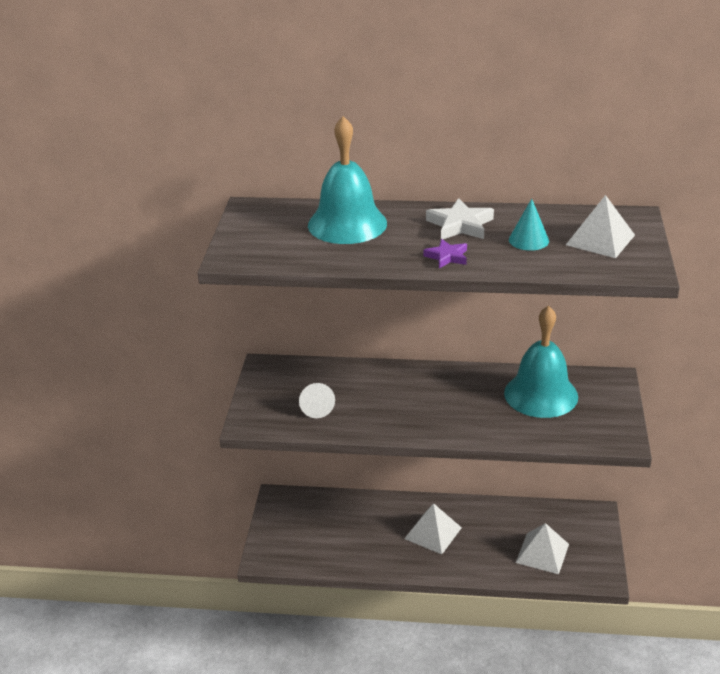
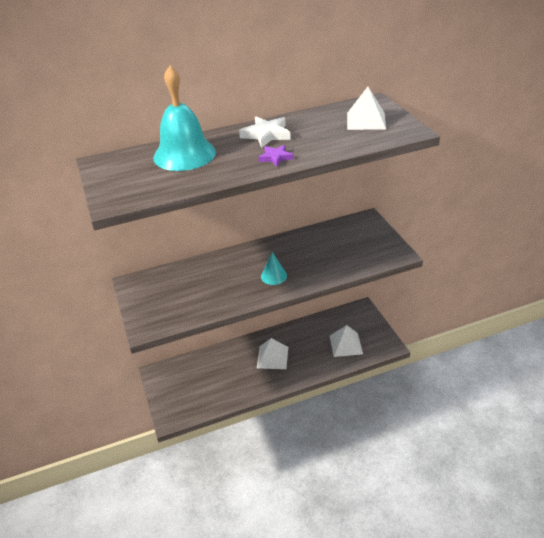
camera: 25 degrees left, 5 degrees up
white cone [299,383,335,418] -> none
turquoise bell [504,305,578,418] -> none
turquoise cone [509,199,549,251] -> turquoise cone moved to [261,252,287,285]

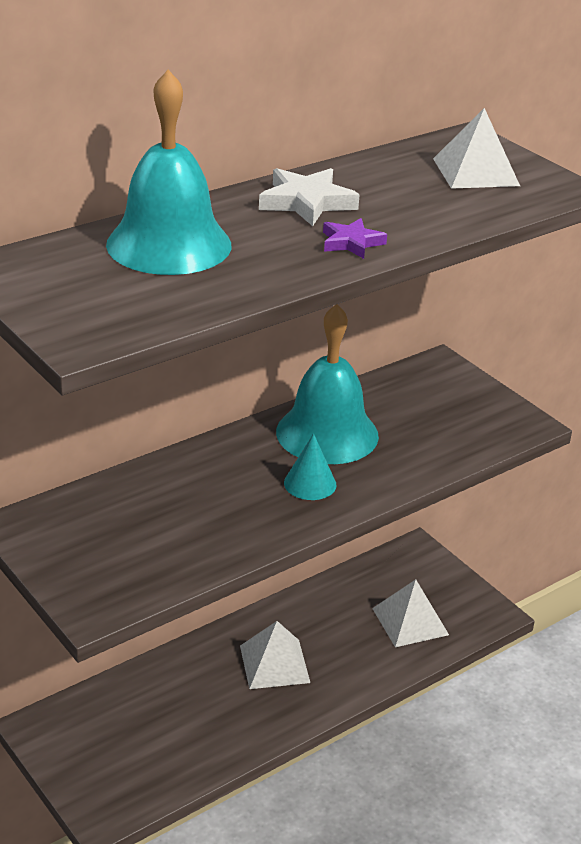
camera: 20 degrees left, 5 degrees down
none -> turquoise bell [276,304,379,464]

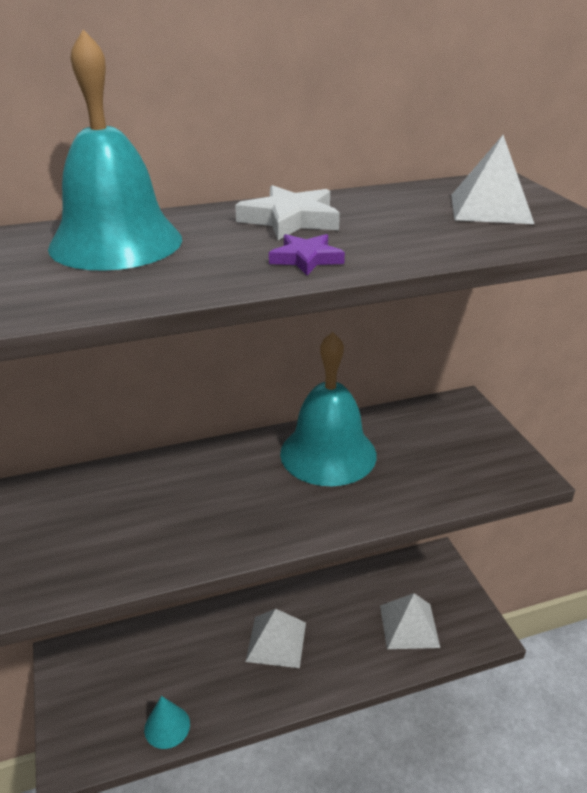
camera: 20 degrees right, 0 degrees up
turquoise cone [284,433,336,500] -> turquoise cone moved to [144,696,190,749]

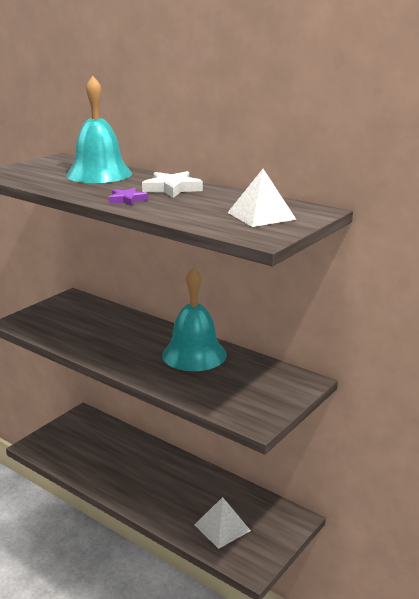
camera: 55 degrees right, 10 degrees down
turquoise cone [144,696,190,749] -> none
white pyramid [245,609,306,668] -> none

